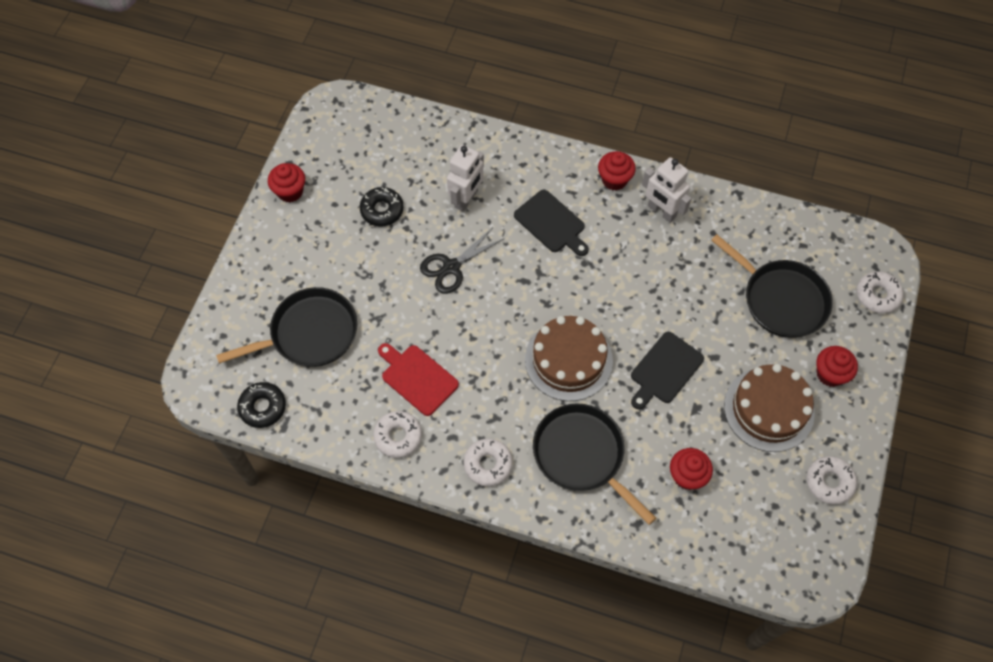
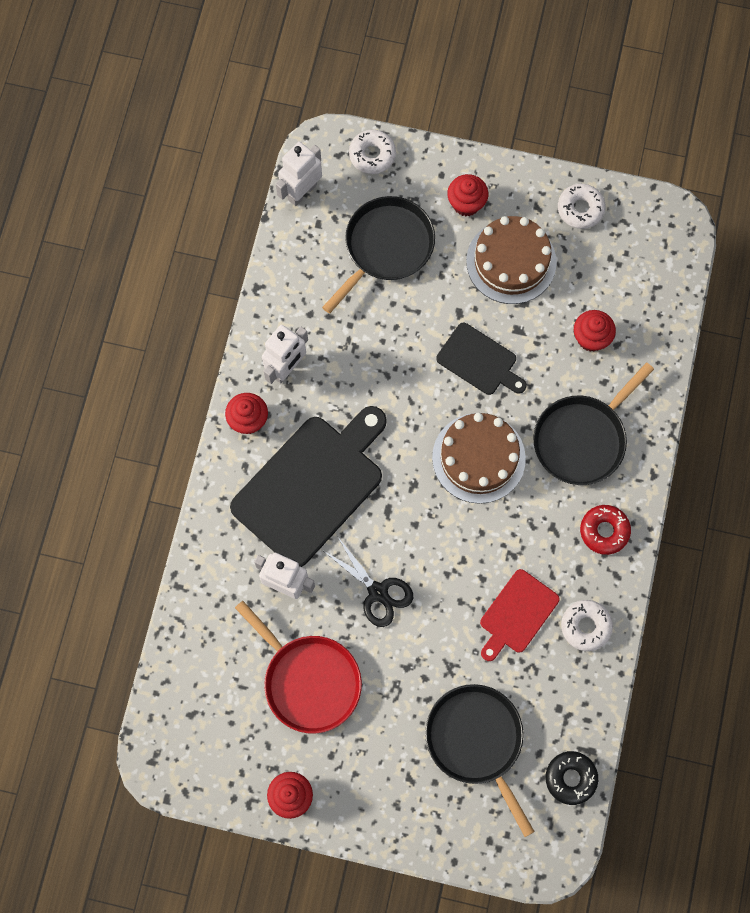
camera: 95 degrees left, 10 degrees up
black donut [360,187,404,227] -> red pan [235,601,362,734]
white donut [464,439,513,486] -> red donut [580,505,631,555]
black cutting board [514,190,589,256] -> black cutting board [230,406,387,567], size x1.90
none -> white robot [276,142,322,206]

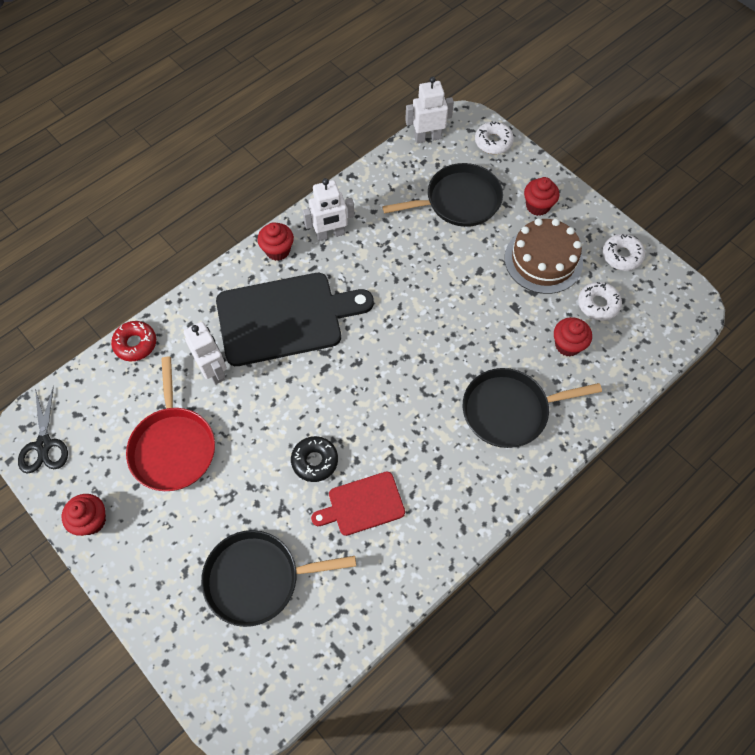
camera: 35 degrees right, 10 degrees down
black scissors [324,537,413,627] -> black scissors moved to [18,386,68,473]
black pan [425,684,535,837] -> black pan turned 105 degrees counterclockwise [201,530,356,627]
brown cake [432,413,526,504] -> none
black cutting board [436,323,527,395] -> none
black donut [545,751,598,805] -> black donut moved to [291,436,338,482]
white donut [561,600,613,651] -> white donut moved to [578,282,622,321]
red donut [580,505,631,555] -> red donut moved to [111,321,156,361]

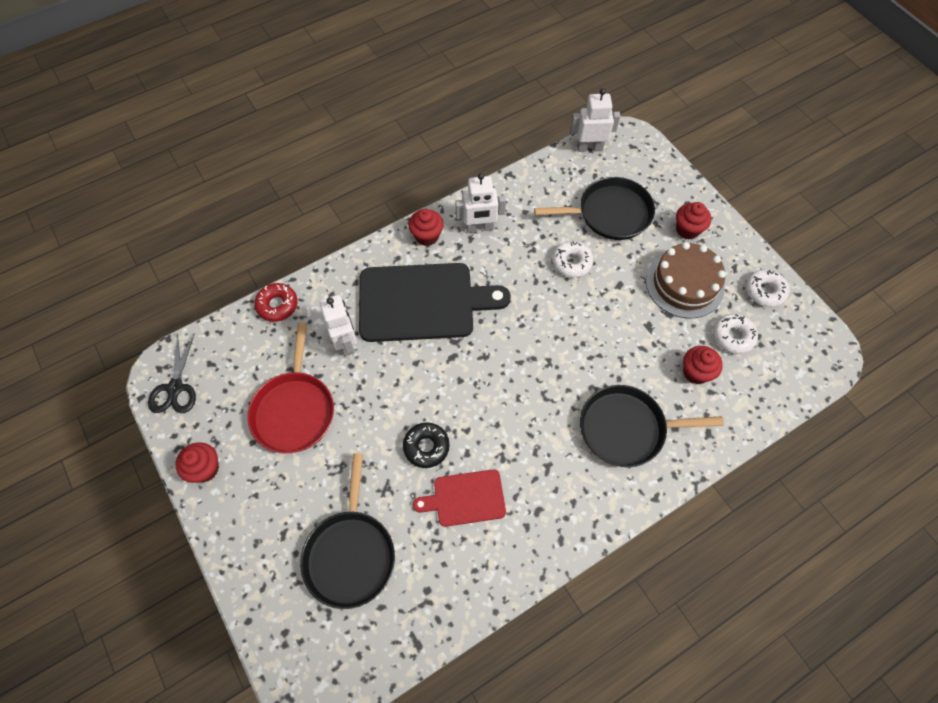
camera: 10 degrees right, 0 degrees up
black pan [201,530,356,627] -> black pan turned 90 degrees counterclockwise [300,453,395,609]
white donut [475,121,514,154] -> white donut moved to [552,241,593,278]

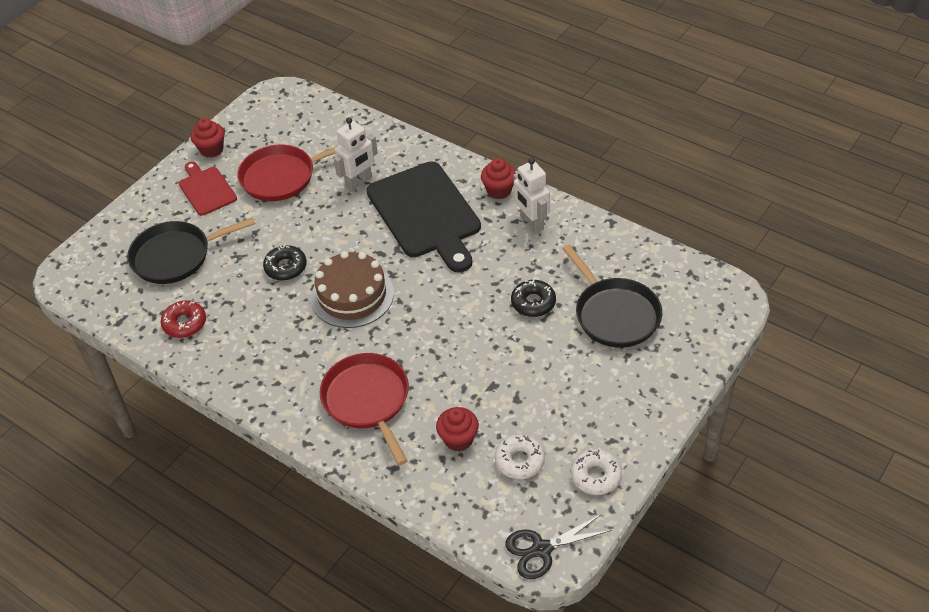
camera: 70 degrees right, 15 degrees down
black scissors [148,333,196,413] -> black scissors moved to [505,514,611,579]
red donut [254,283,298,322] -> red donut moved to [161,300,206,338]
red cutting board [413,469,506,527] -> red cutting board moved to [179,162,237,216]
white donut [552,241,593,278] -> black donut [511,279,556,317]
white robot [570,88,621,152] -> none
black pan [580,385,724,467] -> red pan [320,353,409,465]
brown cake [646,242,726,318] -> brown cake moved to [311,251,394,328]
red cupcake [676,202,711,240] -> none

